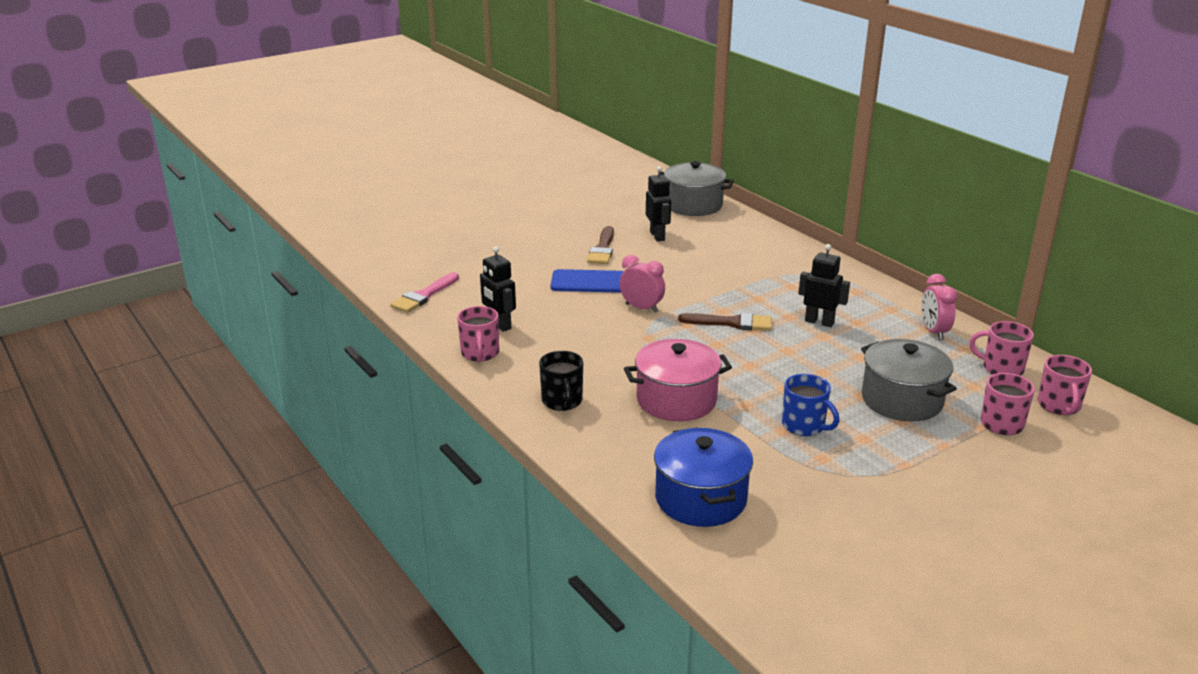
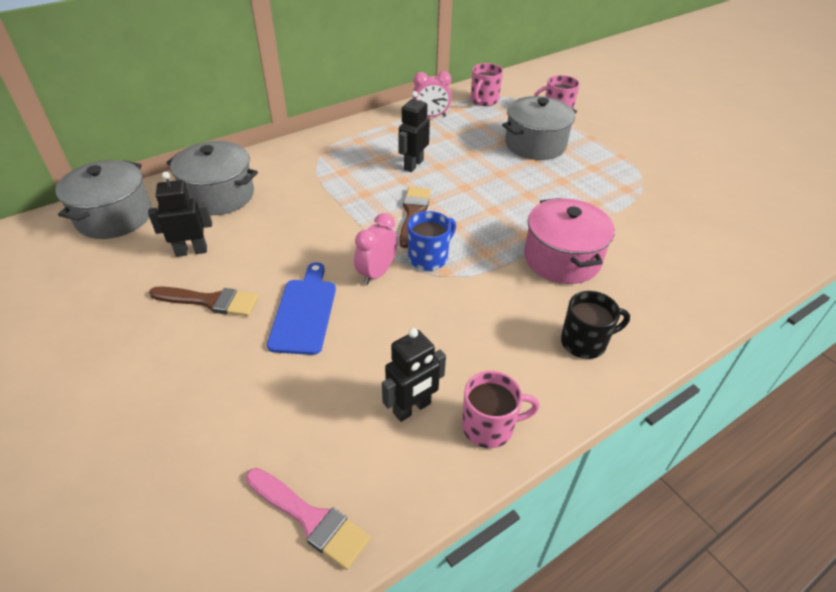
camera: 90 degrees left, 15 degrees up
blue pot [654,428,753,527] -> none
blue mug [782,374,839,436] -> blue mug moved to [407,211,456,271]
pink mug [1038,355,1092,415] -> none
none -> grey pot [166,141,258,215]

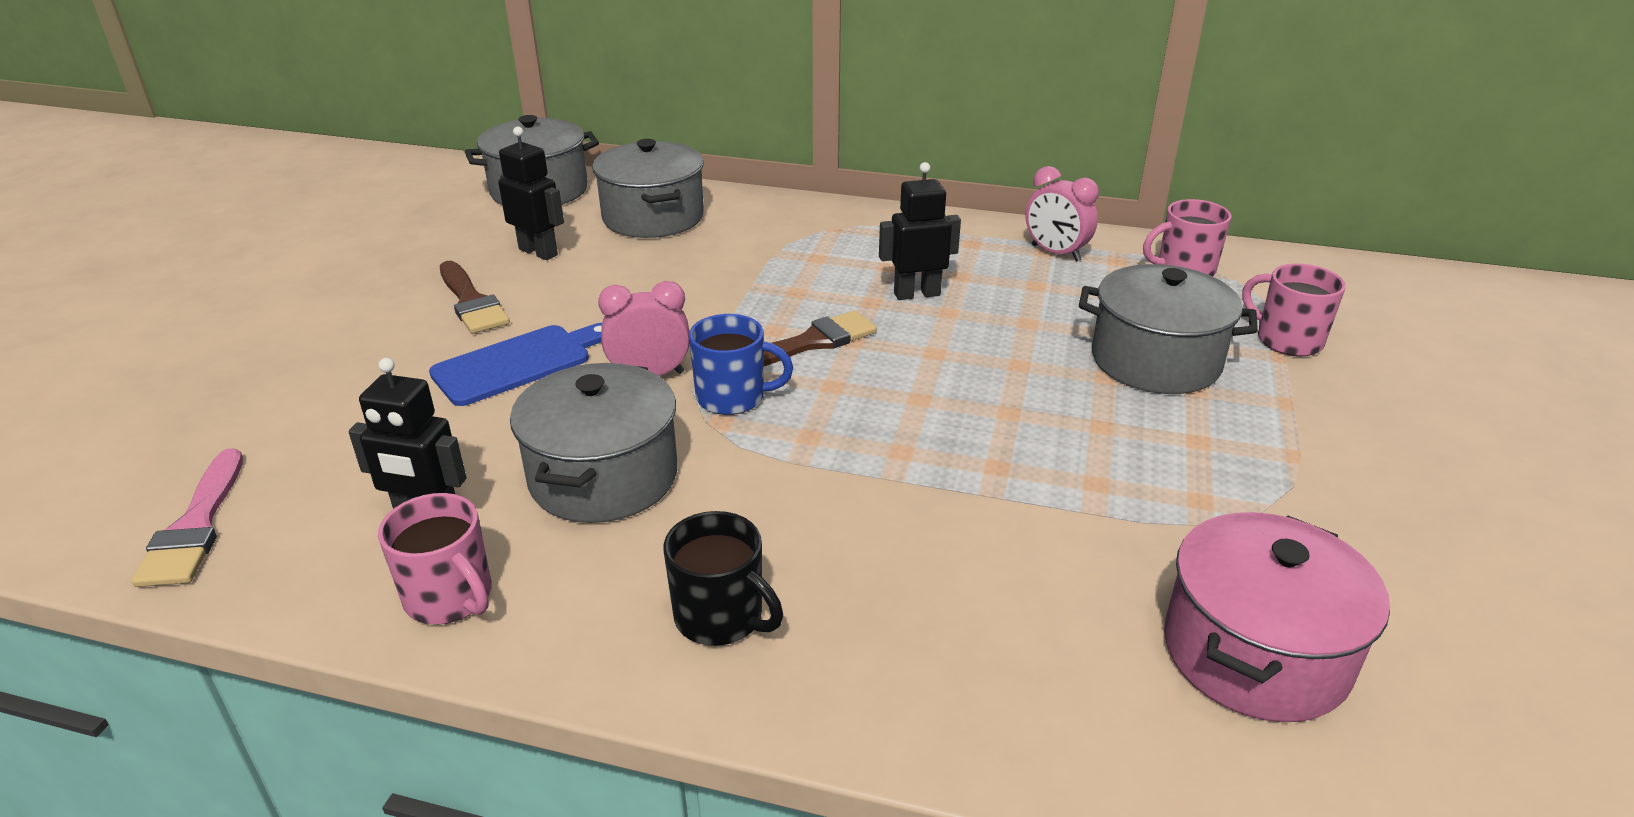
camera: 50 degrees right, 10 degrees down
pink pot [524,198,615,284] -> pink pot moved to [1164,512,1390,722]
none -> grey pot [510,363,678,523]

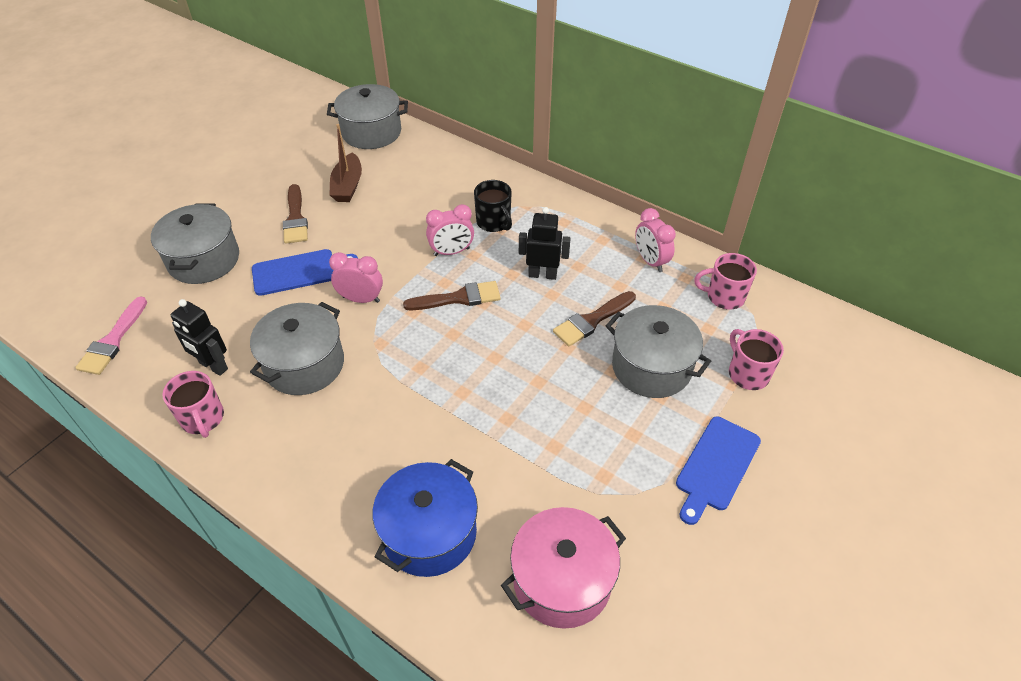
camera: 20 degrees right, 15 degrees up
black robot [498,126,564,260] -> brown boat [329,124,362,202]
grey pot [592,139,704,238] -> grey pot moved to [151,204,239,284]
black mug [663,511,783,646] -> black mug moved to [474,180,512,232]
blue mug [689,314,793,415] -> none
none -> blue pot [372,459,478,577]
none -> pink clock [426,204,474,256]
none -> brown brush [553,291,636,346]
none -> blue cutting board [676,416,761,525]

